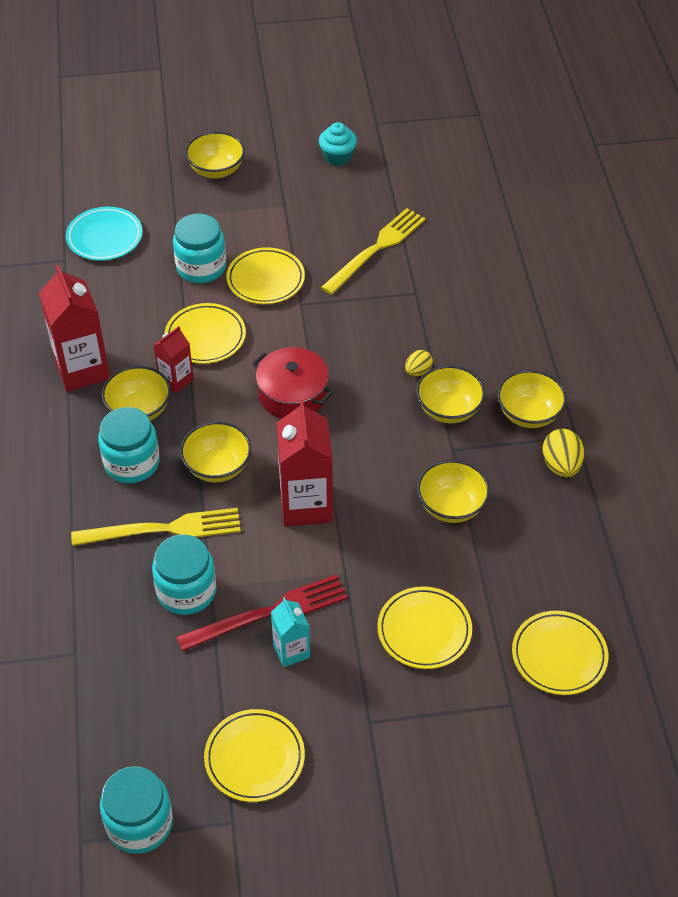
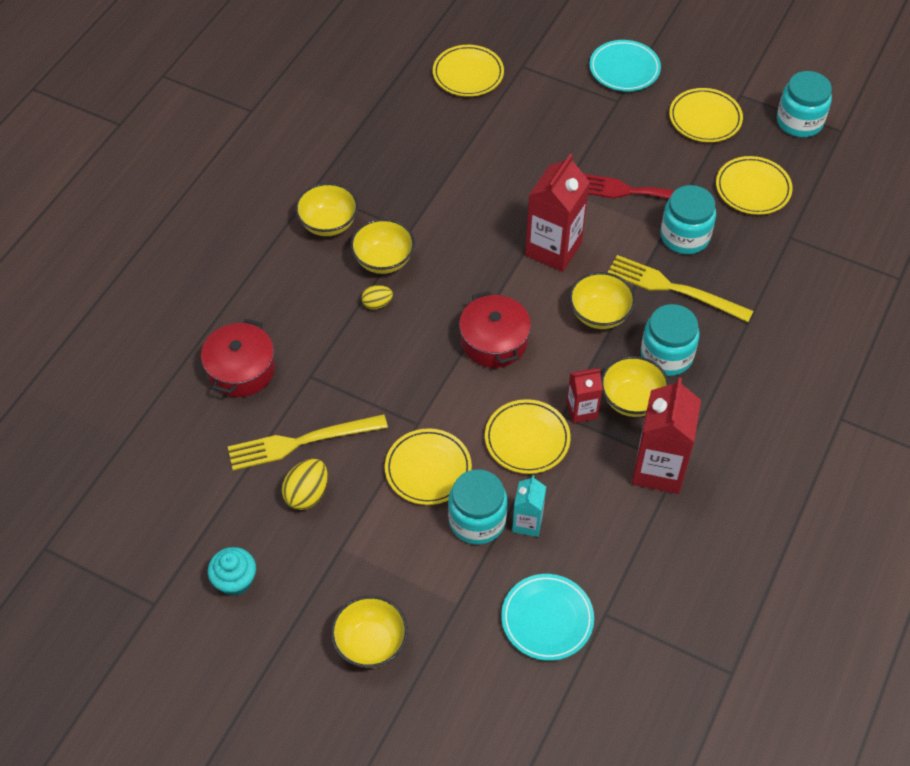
camera: 145 degrees left, 5 degrees up
turquoise carton [271,597,310,667] -> turquoise carton moved to [512,475,546,537]
yellow plate [377,586,472,669] -> yellow plate moved to [716,156,793,215]
yellow bowl [417,460,490,523] -> none
yellow egg [542,429,584,477] -> yellow egg moved to [282,459,328,510]
none -> red pot [201,319,275,397]
none -> turquoise plate [590,40,661,91]

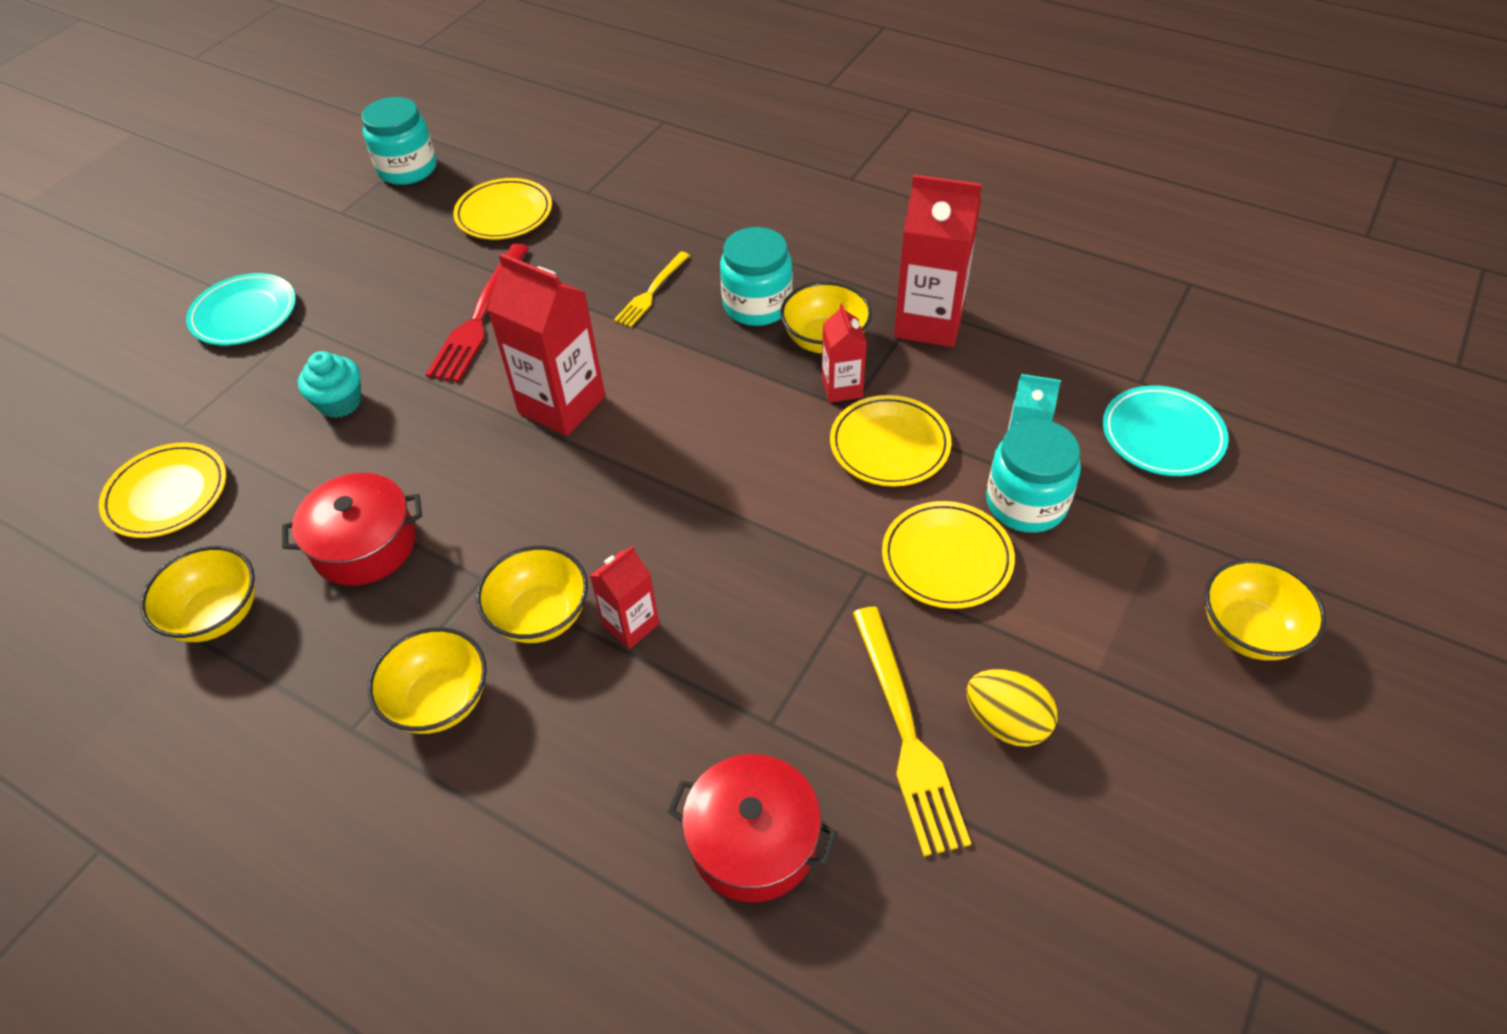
camera: 85 degrees left, 5 degrees down
turquoise cupcake [207,547,256,596] -> turquoise cupcake moved to [298,351,361,418]
yellow egg [361,285,393,309] -> red carton [590,546,659,649]
red pot [459,291,531,368] -> red pot moved to [282,473,422,585]
yellow bowl [569,272,636,329] -> yellow bowl moved to [140,546,255,642]
yellow fork [607,255,753,322] -> yellow fork [614,252,690,327], size x0.60
turquoise jar [660,185,716,254] -> none
yellow plate [669,88,743,142] -> none

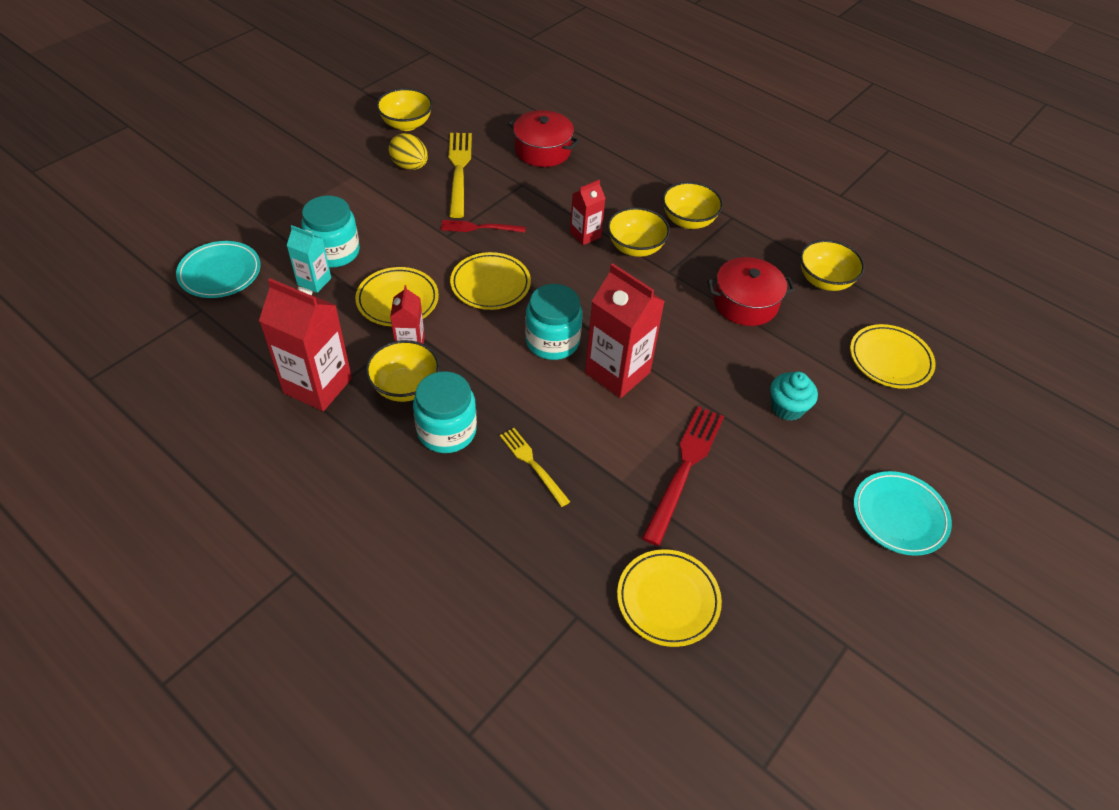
camera: 175 degrees left, 0 degrees up
turquoise jar [361,97,437,185] -> turquoise jar moved to [525,284,582,360]
yellow fork [614,252,690,327] -> yellow fork turned 75 degrees counterclockwise [500,428,570,507]
yellow plate [882,501,1015,609] -> yellow plate moved to [450,252,531,310]
yellow bowl [1205,559,1326,660] -> yellow bowl moved to [376,88,433,131]
none -> red fork [441,220,526,233]

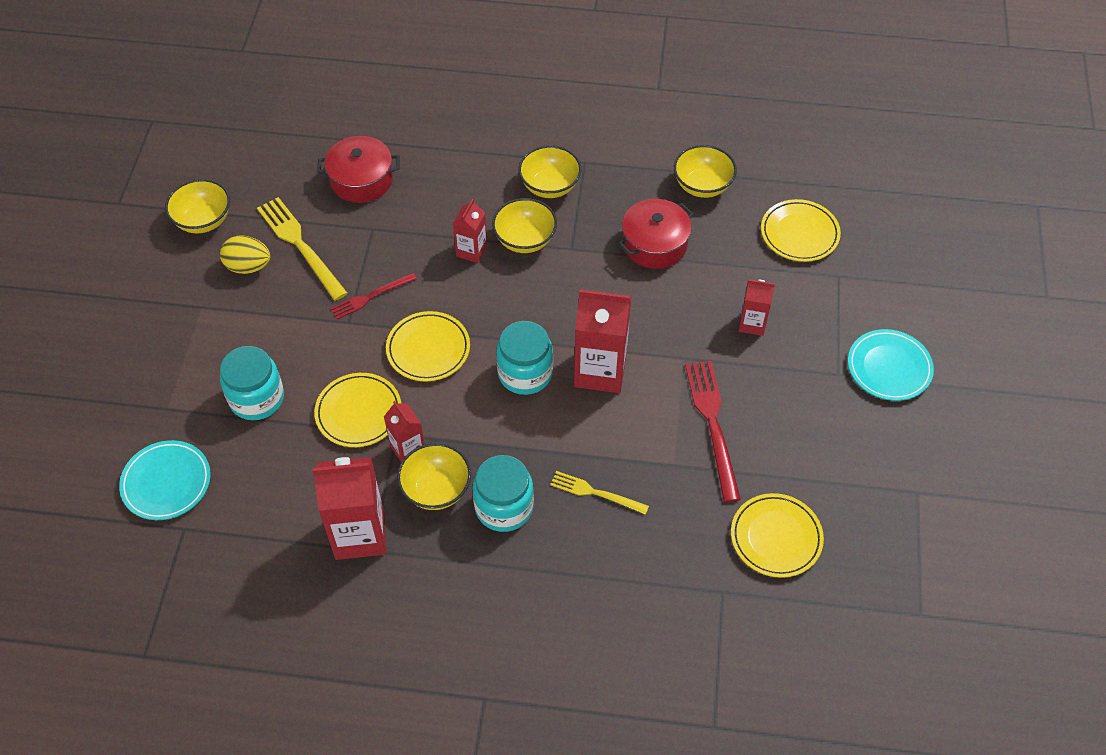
camera: 30 degrees left, 5 degrees up
turquoise carton [287,225,331,293] -> none
turquoise cupcake [770,371,818,421] -> red carton [739,279,775,336]

